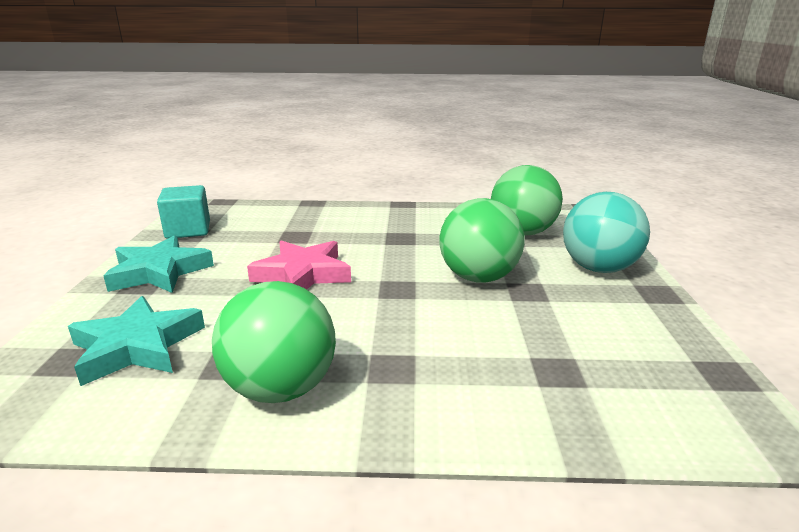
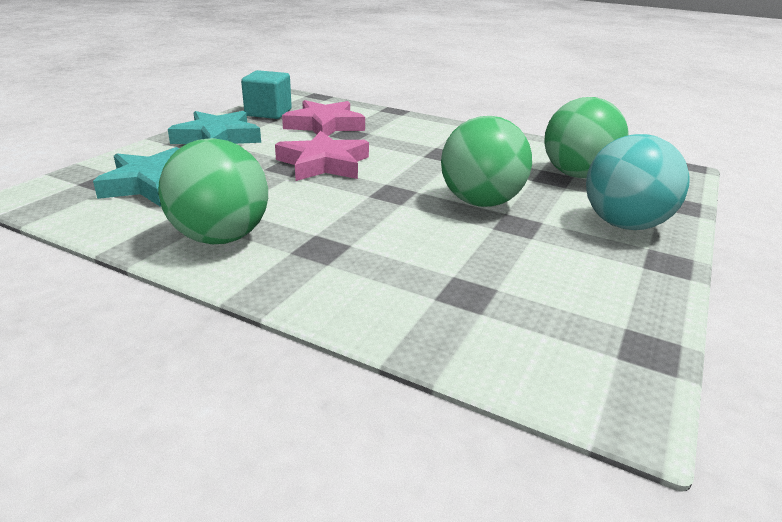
camera: 25 degrees right, 5 degrees up
none -> pink star [282,100,365,136]

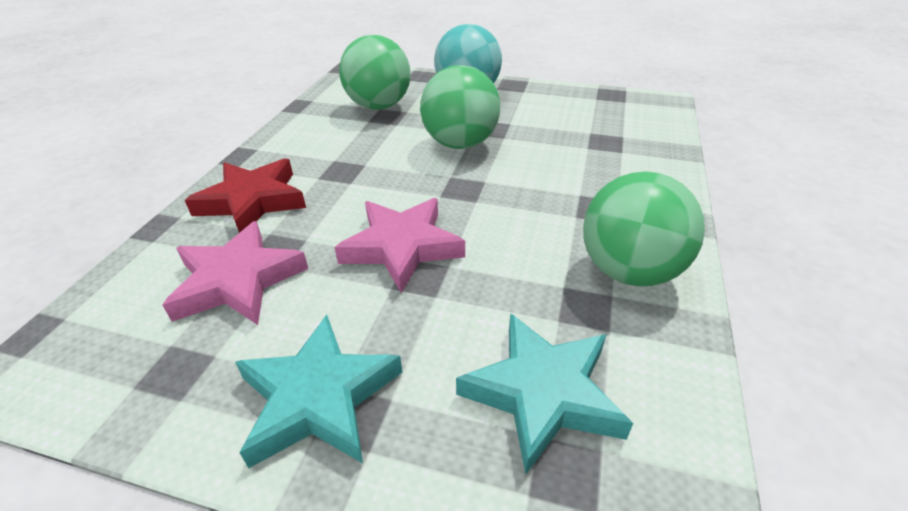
camera: 100 degrees left, 10 degrees up
turquoise cube [241,70,292,119] -> none
none -> red star [185,158,306,233]

